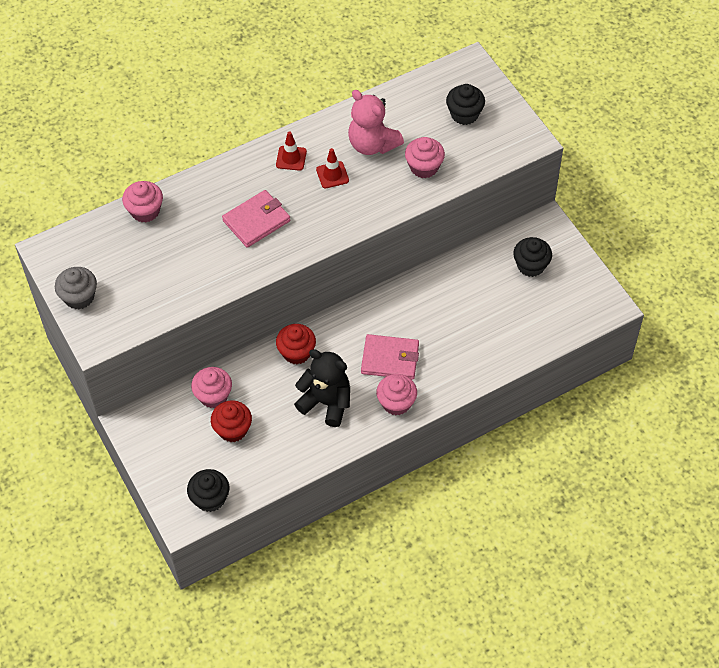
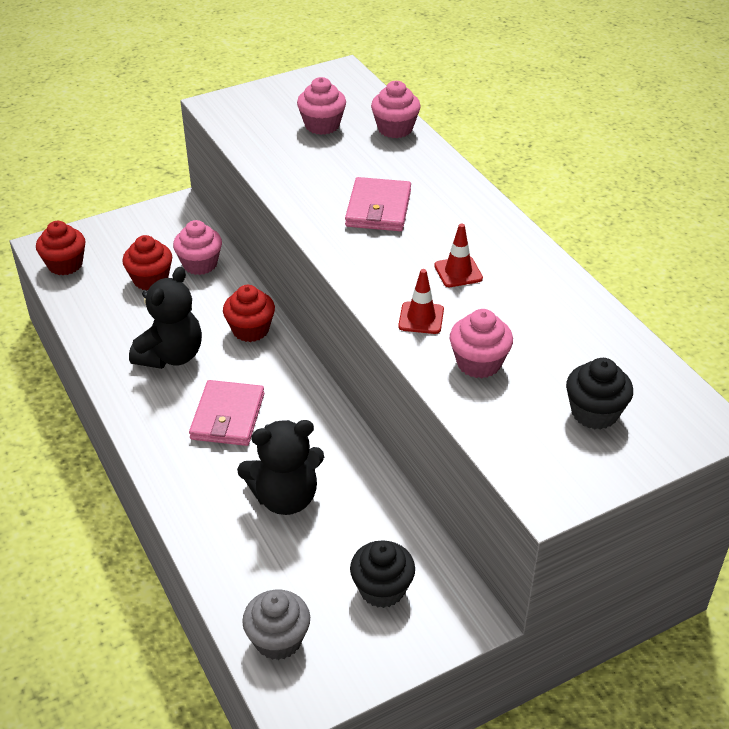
camera: 90 degrees right, 15 degrees down
grey cupcake [55,267,97,309] -> grey cupcake moved to [242,590,310,660]
black cupcake [187,469,229,512] -> red cupcake [36,221,85,275]
pink wallet [222,190,290,248] -> pink wallet turned 45 degrees clockwise [345,177,411,231]
red traffic cone [276,131,307,171] -> red traffic cone moved to [398,269,444,334]
pink teddy bear [348,90,404,155] -> none
pink cupcake [376,374,417,415] -> pink cupcake moved to [297,77,346,135]
none -> black teddy bear [237,420,324,515]

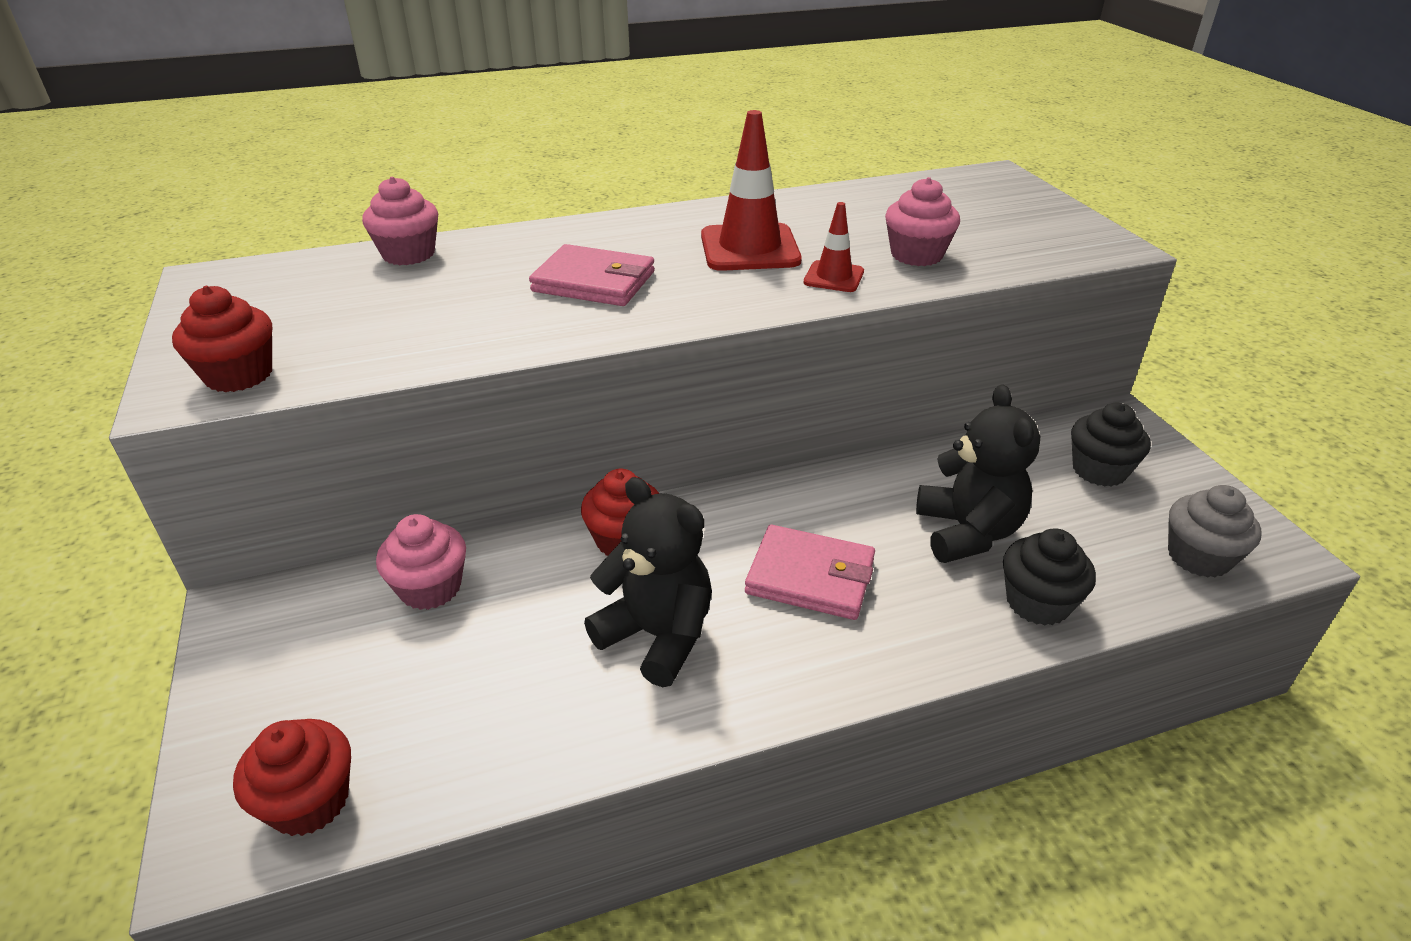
camera: 80 degrees left, 5 degrees down
red cupcake [122,235,172,290] -> red cupcake moved to [172,286,272,392]
pink cupcake [297,77,346,135] -> none
red traffic cone [434,223,483,287] -> red traffic cone [701,110,802,271], size x1.83
black cupcake [566,358,633,430] -> black cupcake moved to [1003,528,1096,626]

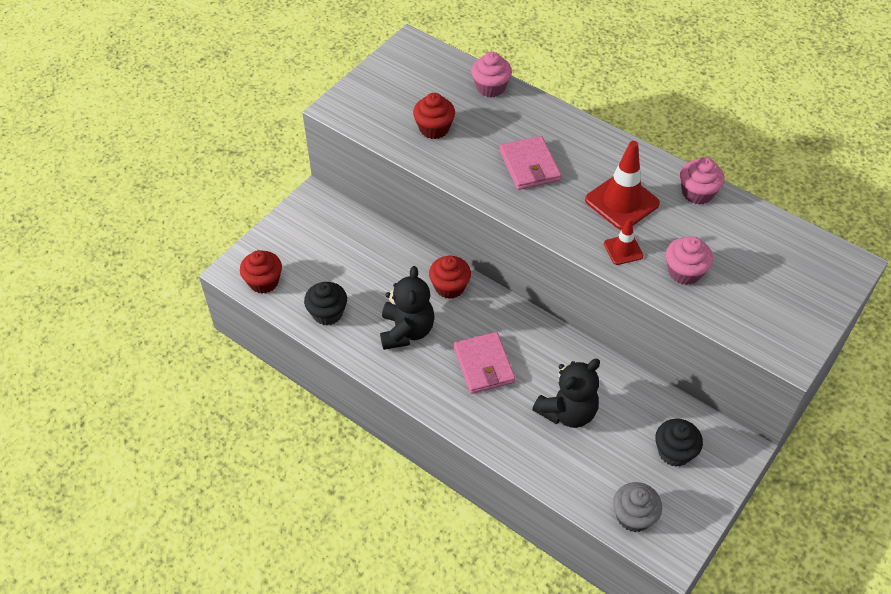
camera: 55 degrees right, 15 degrees up
red cupcake [172,286,272,392] -> red cupcake moved to [413,93,455,139]
pink cupcake [376,514,466,610] -> pink cupcake moved to [680,157,725,205]
black cupcake [1003,528,1096,626] -> black cupcake moved to [304,282,347,325]

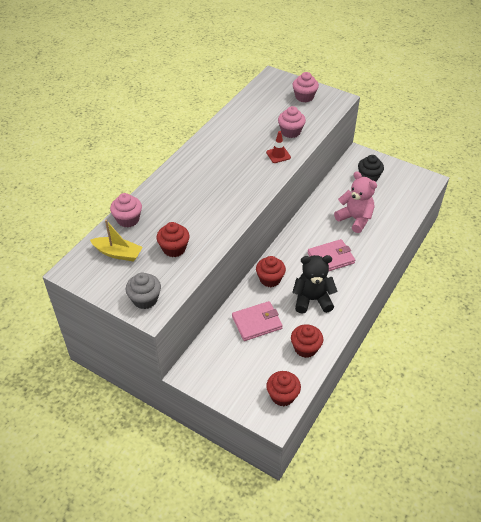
camera: 95 degrees left, 5 degrees down
black cupcake [304,282,347,325] -> red cupcake [291,324,323,358]
pink wallet [500,136,561,190] -> pink wallet moved to [232,301,283,341]
black teddy bear [533,359,600,428] -> pink teddy bear [334,171,377,233]
red traffic cone [585,141,660,230] -> none
grey cupcake [613,482,662,532] -> grey cupcake moved to [126,273,161,309]
pink cupcake [680,157,725,205] -> pink cupcake moved to [293,72,319,102]
none -> yellow boat [90,220,143,261]

